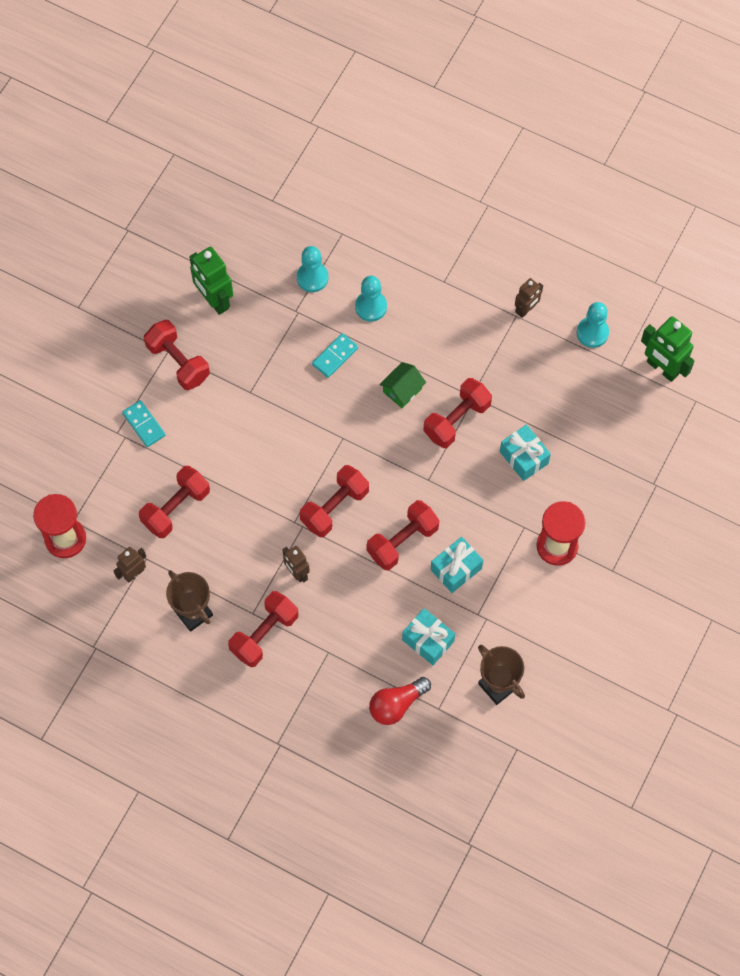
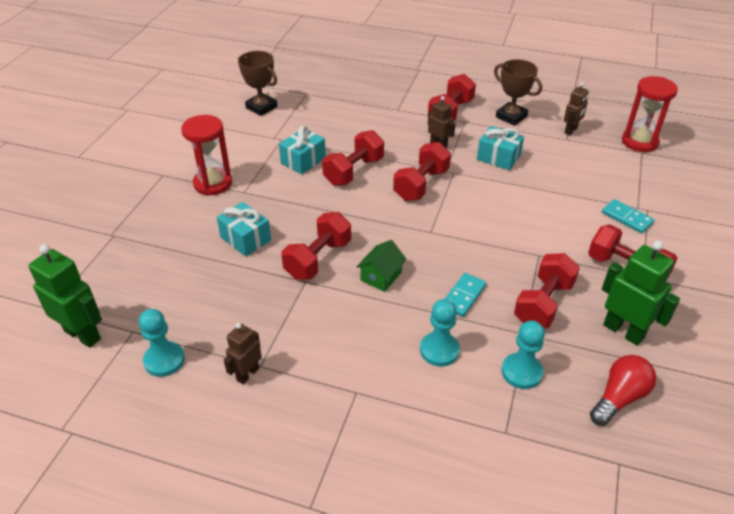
camera: 170 degrees right, 25 degrees down
red dumbbell [139,466,210,538] -> red dumbbell moved to [514,253,580,328]
red light bulb [369,677,431,725] -> red light bulb moved to [590,355,656,426]
turquoise gift [402,608,455,665] -> turquoise gift moved to [477,126,524,171]

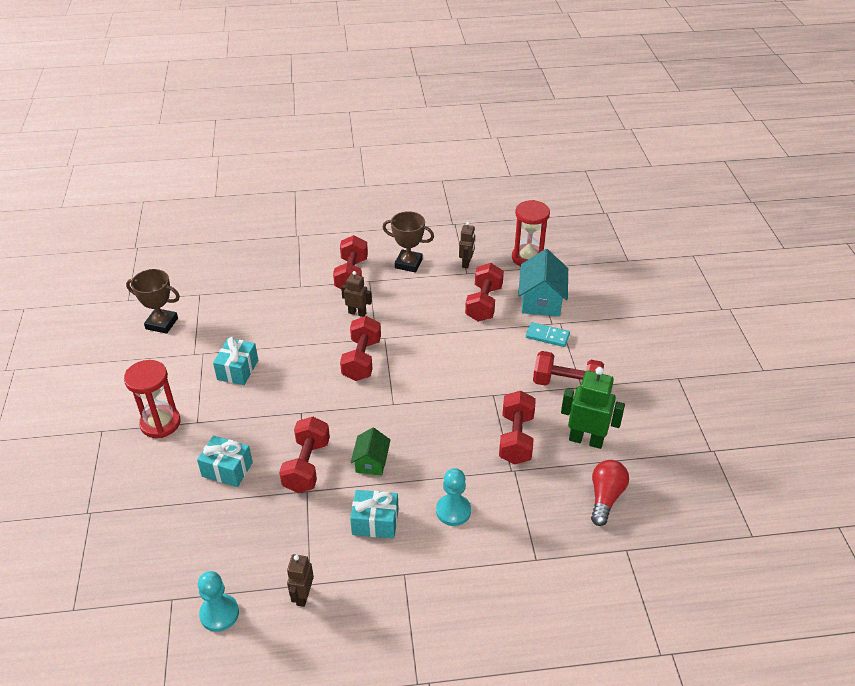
camera: 25 degrees left, 0 degrees up
green robot [28,244,102,348] -> none
red dumbbell [322,130,384,186] -> red dumbbell moved to [465,263,504,322]
turquoise domino [445,273,486,317] -> none
turquoise gift [477,126,524,171] -> turquoise gift moved to [350,490,399,539]
turquoise pawn [501,321,545,389] -> none
none -> turquoise house [518,249,568,316]

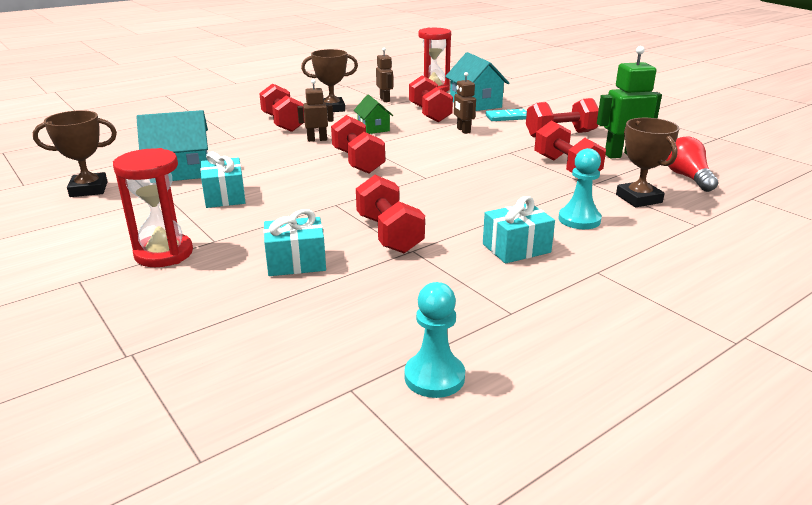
camera: 30 degrees left, 15 degrees down
brown robot [287,554,314,607] -> brown robot moved to [454,72,476,134]
green house [351,428,391,476] -> green house moved to [354,94,393,134]
none -> turquoise house [136,110,208,181]
none -> brown trophy [616,118,680,207]

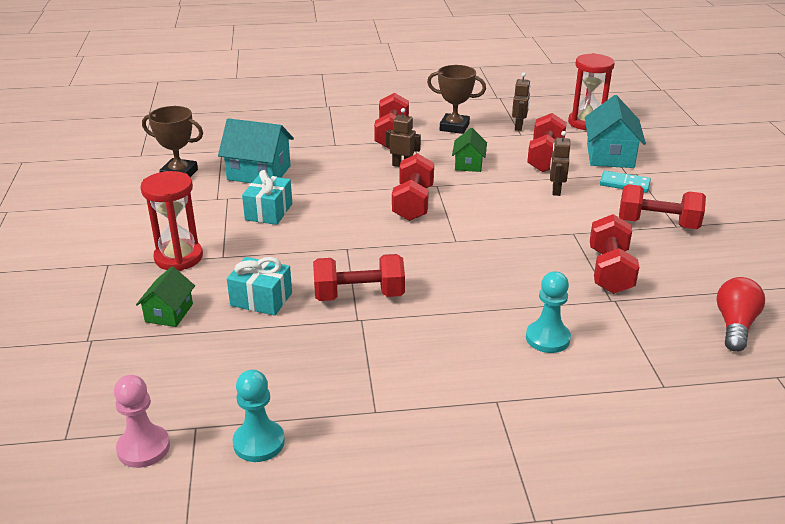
camera: 30 degrees right, 5 degrees up
red dumbbell [356,175,425,253] -> red dumbbell turned 75 degrees clockwise [313,254,405,301]
turquoise gift [483,196,555,264] -> none
green robot [597,46,662,159] -> none
brown trophy [616,118,680,207] -> none
none -> pink pawn [114,375,170,468]
none -> green house [136,266,195,327]

